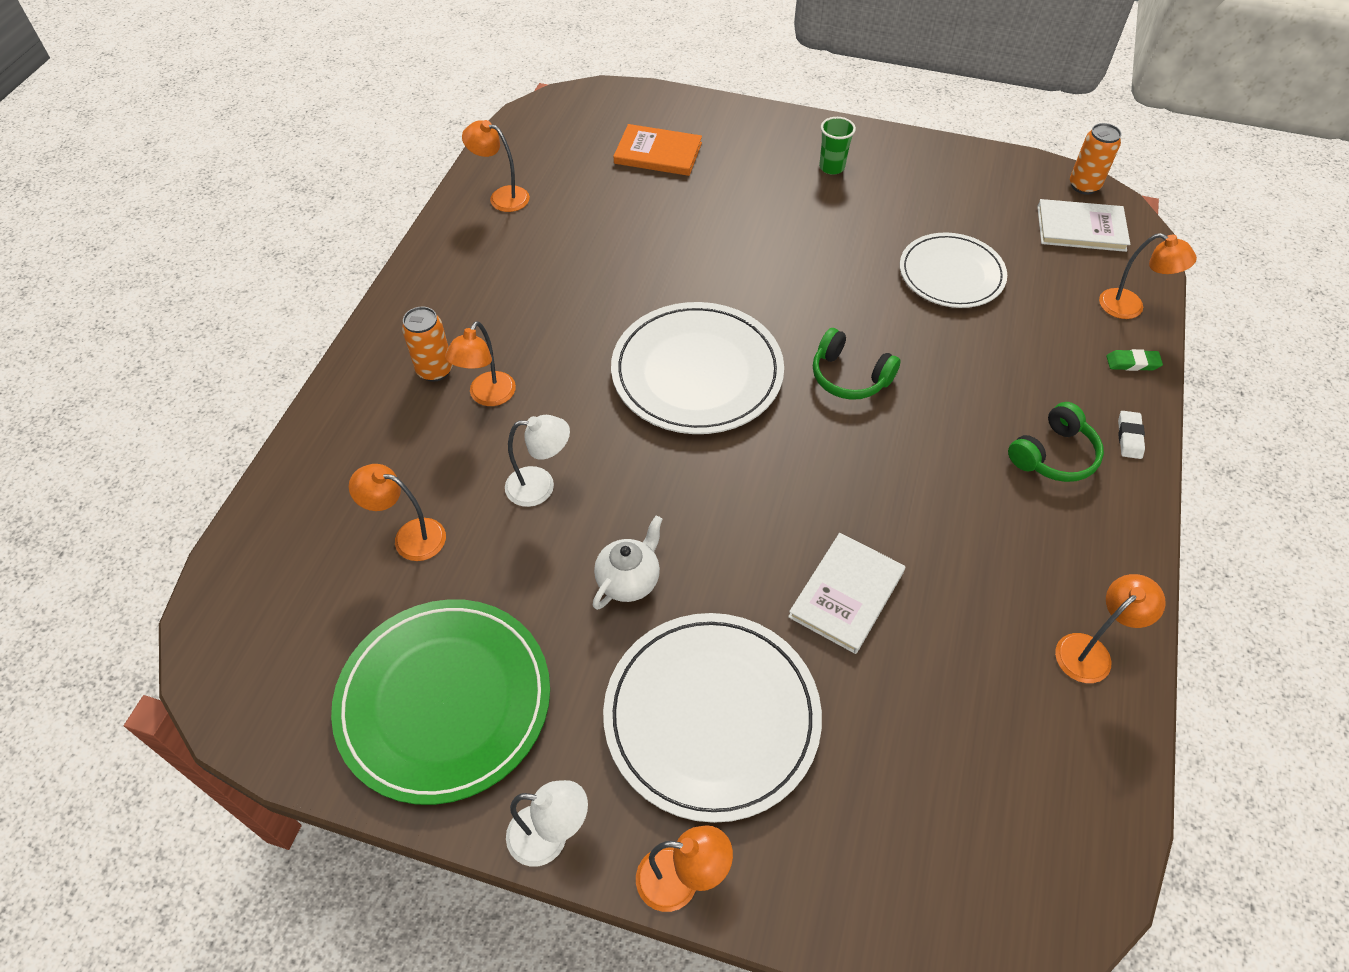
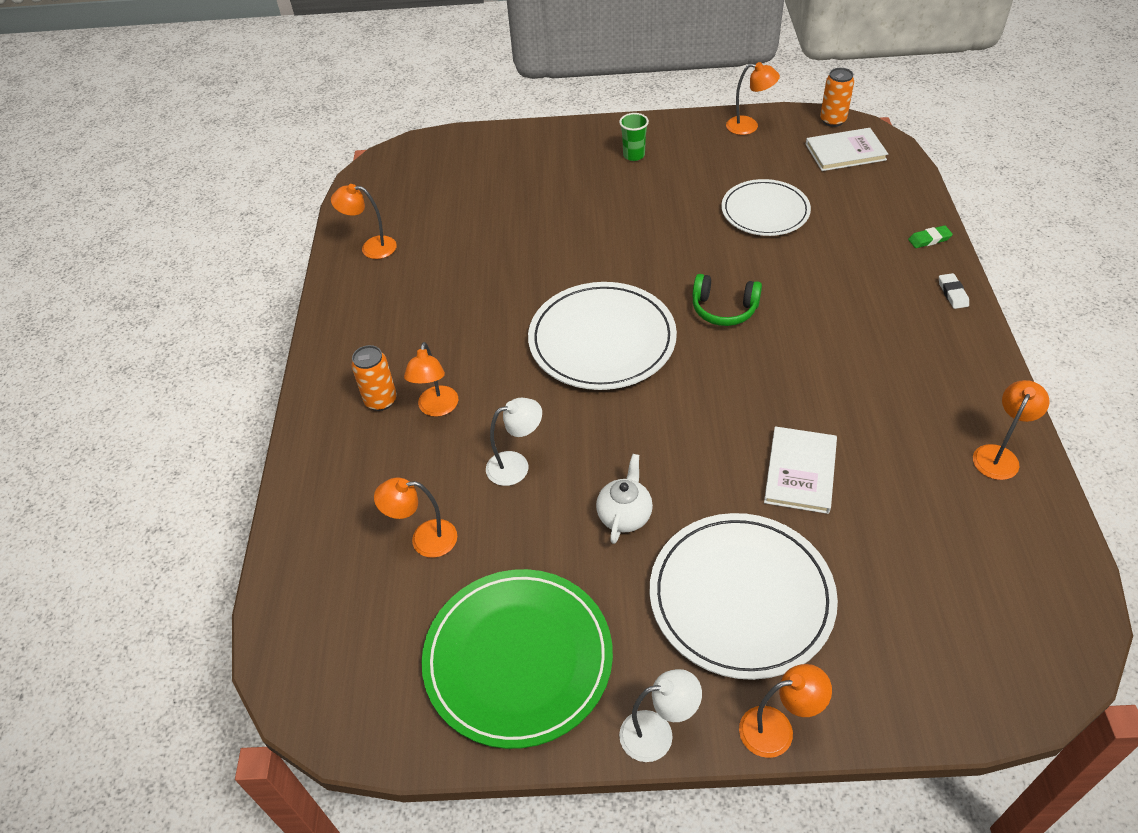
camera: 15 degrees left, 5 degrees down
orange book [613,124,702,176] -> none
green headphones [1008,402,1104,482] -> none
orange lamp [1099,233,1197,319] -> orange lamp moved to [726,62,780,135]

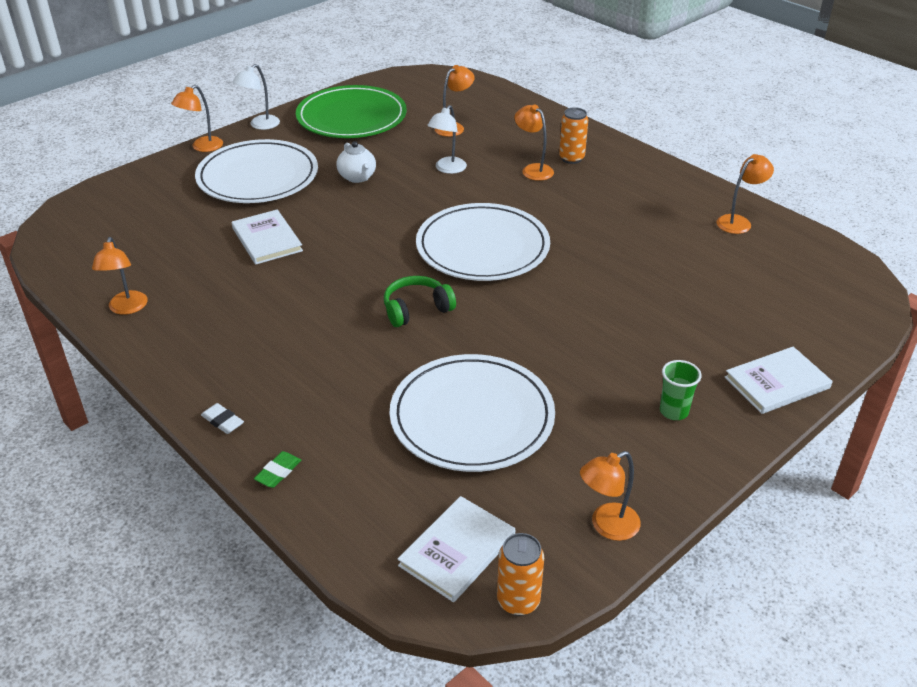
camera: 135 degrees right, 10 degrees down
white plate [721,179,811,236] -> white plate [389,354,555,472], size x1.50
none -> white book [725,347,833,414]

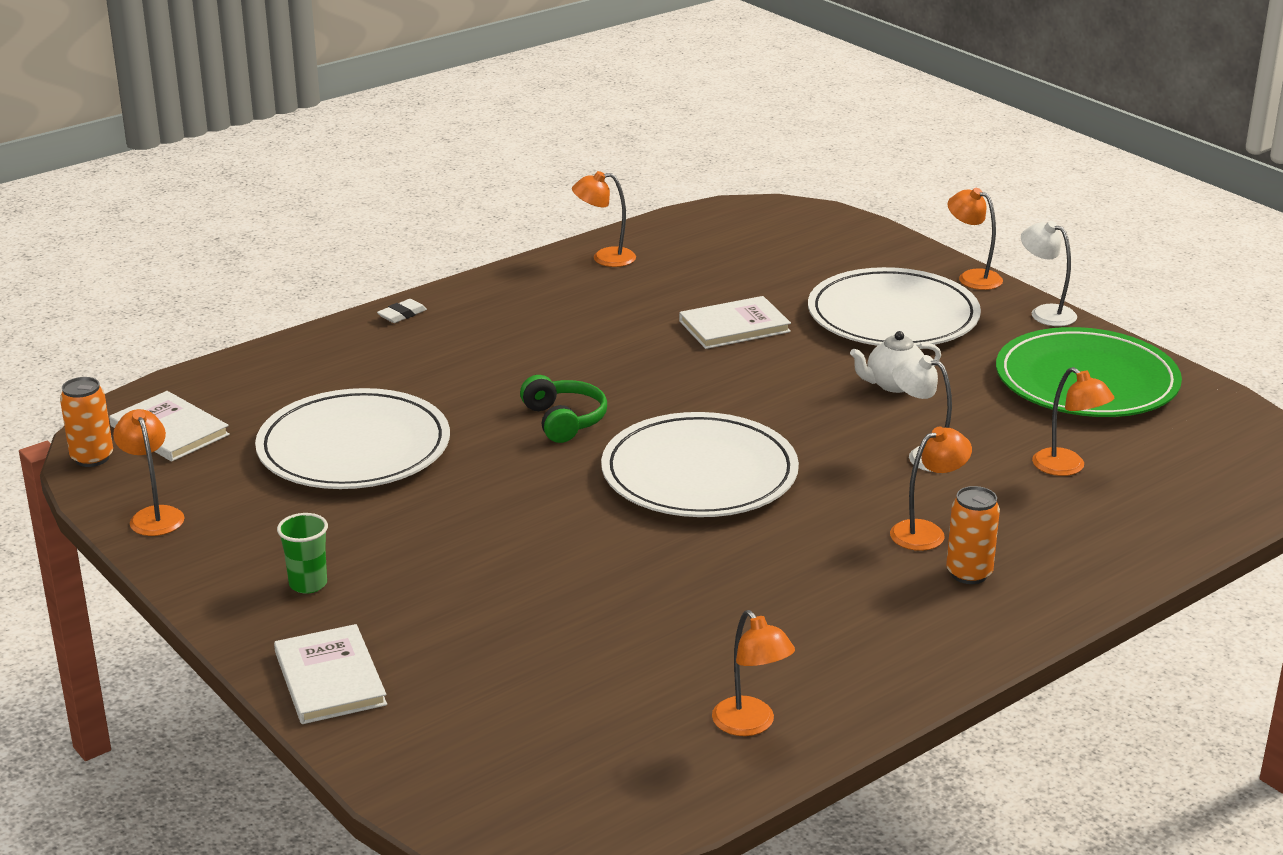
camera: 95 degrees right, 10 degrees down
green eraser [254,451,301,488] -> none

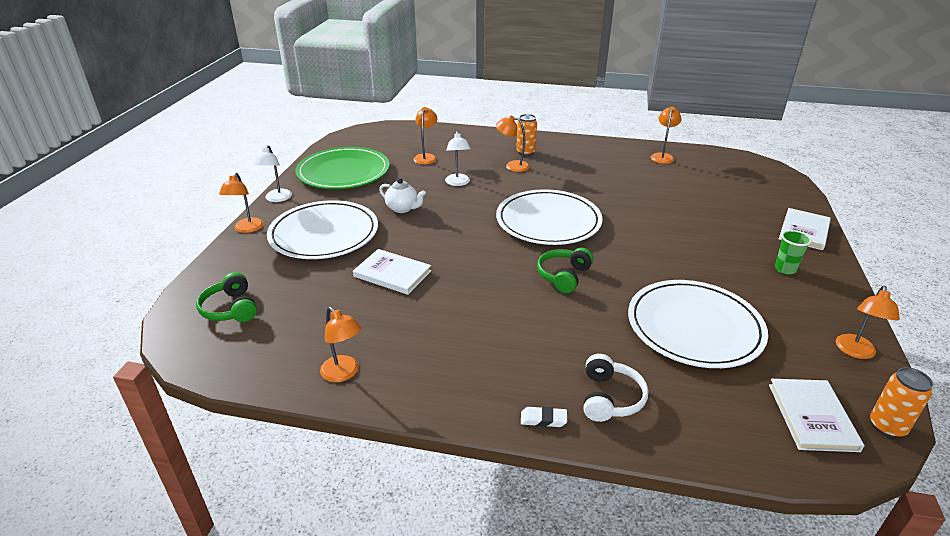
camera: 130 degrees left, 5 degrees up
none -> green headphones [196,272,257,322]
none -> white headphones [584,354,648,422]

